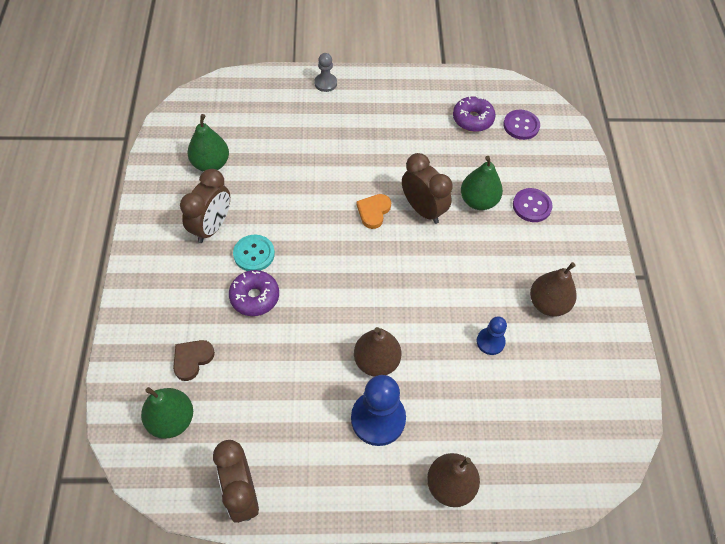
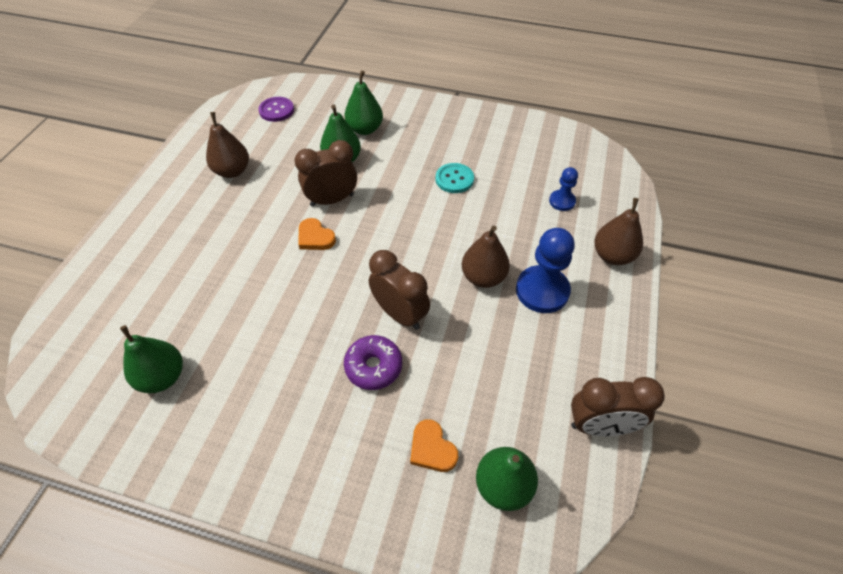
camera: 70 degrees left, 5 degrees down
brown heart [173,340,215,381] -> orange heart [410,419,458,472]
brown clock [180,169,230,243] -> brown clock moved to [369,250,430,330]
turquoise button [233,235,275,271] -> turquoise button moved to [436,163,474,193]
grey pawn [314,53,337,92] -> none
purple donut [453,96,496,132] -> none
blue pawn [477,316,507,355] -> blue pawn moved to [549,167,578,211]
purple button [513,188,553,222] -> green pear [344,71,383,135]
brown pear [530,262,577,317] -> brown pear moved to [206,112,249,178]

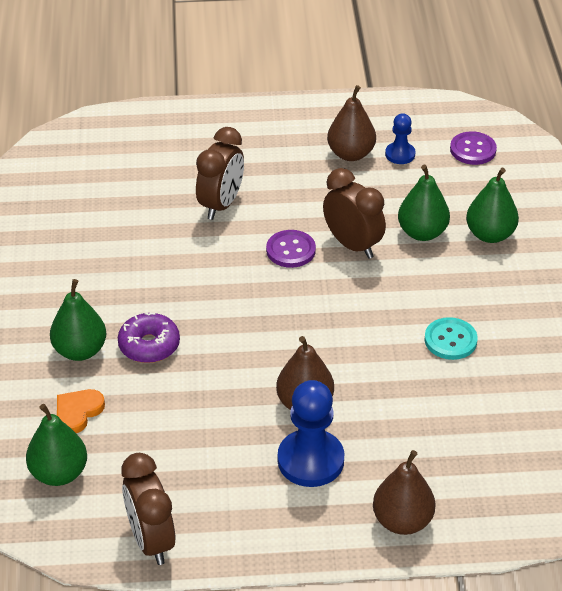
camera: 70 degrees right, 10 degrees down
green pear [120,325,183,393] -> green pear moved to [50,279,106,361]
orange heart [298,218,336,250] -> purple button [266,230,316,268]
brown clock [369,250,430,330] -> brown clock moved to [196,127,244,220]
blue pawn [549,167,578,211] -> blue pawn moved to [385,113,416,164]

